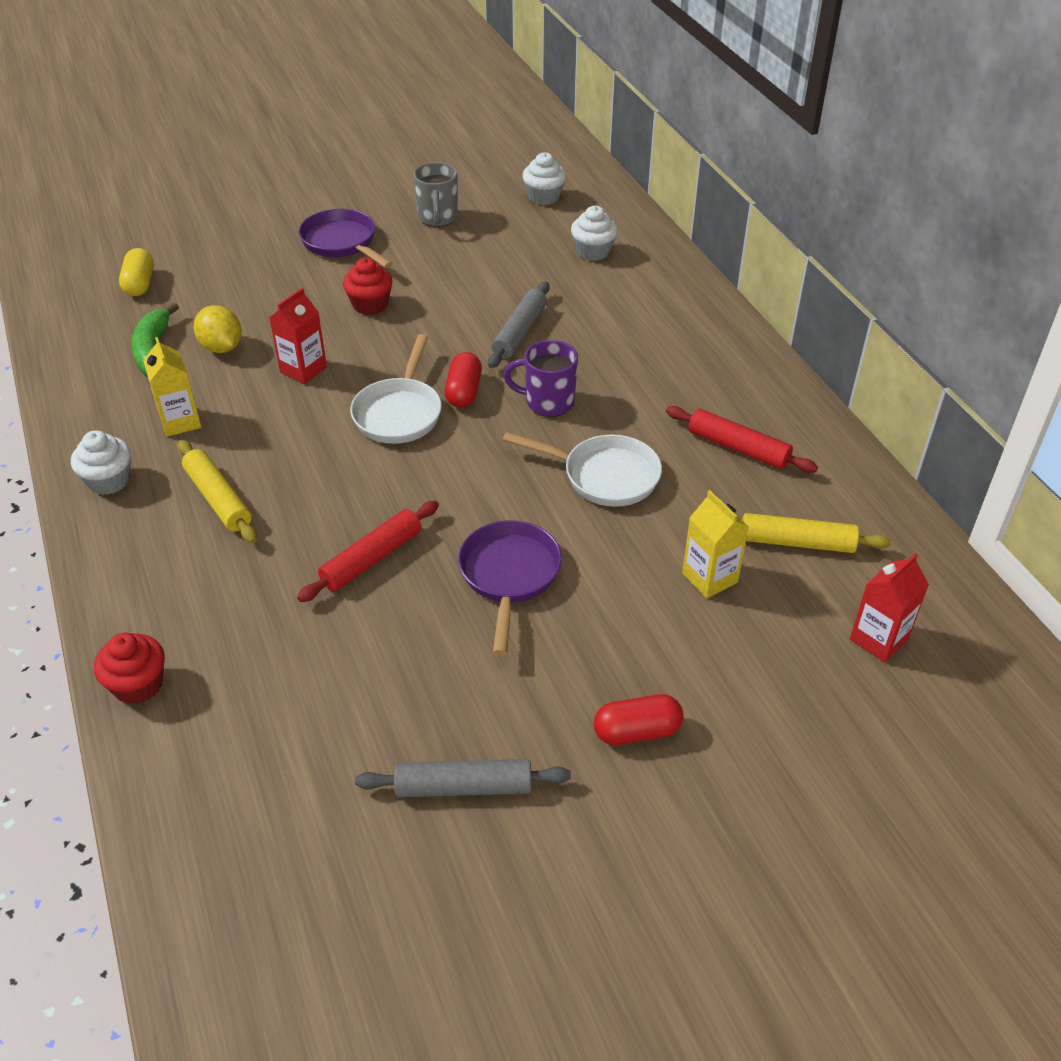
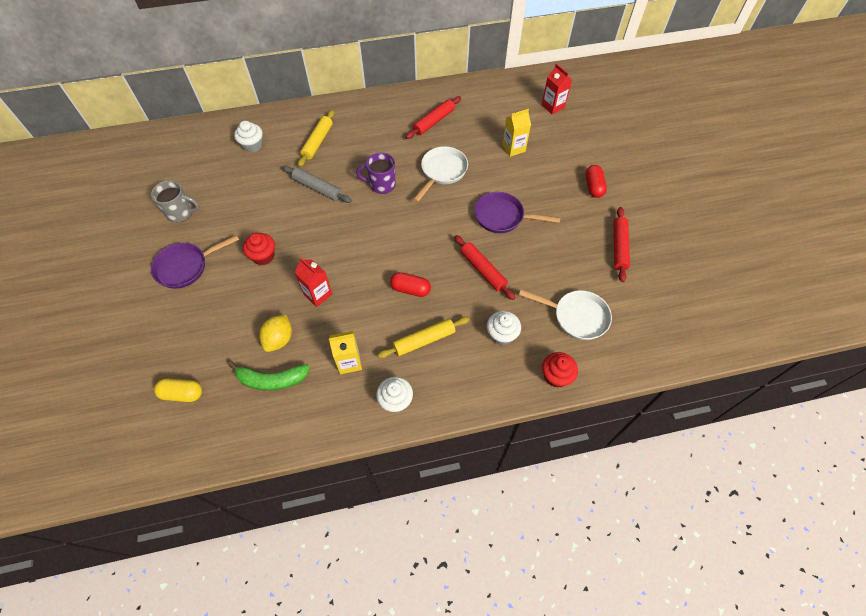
camera: 80 degrees left, 15 degrees up
yellow lemon [194,305,242,353] -> yellow lemon turned 45 degrees counterclockwise [259,314,292,352]
white pan [350,334,442,444] -> white pan moved to [519,290,612,340]
grey rolling pin [355,759,571,797] -> red rolling pin [613,207,630,282]
red capsule [445,352,482,408] -> red capsule moved to [390,272,431,297]
purple mug [503,340,578,417] -> purple mug turned 75 degrees clockwise [356,152,396,194]
white cupcake [522,152,566,205] -> white cupcake moved to [487,311,521,345]
yellow rolling pin [742,513,891,553] -> yellow rolling pin moved to [298,110,335,167]

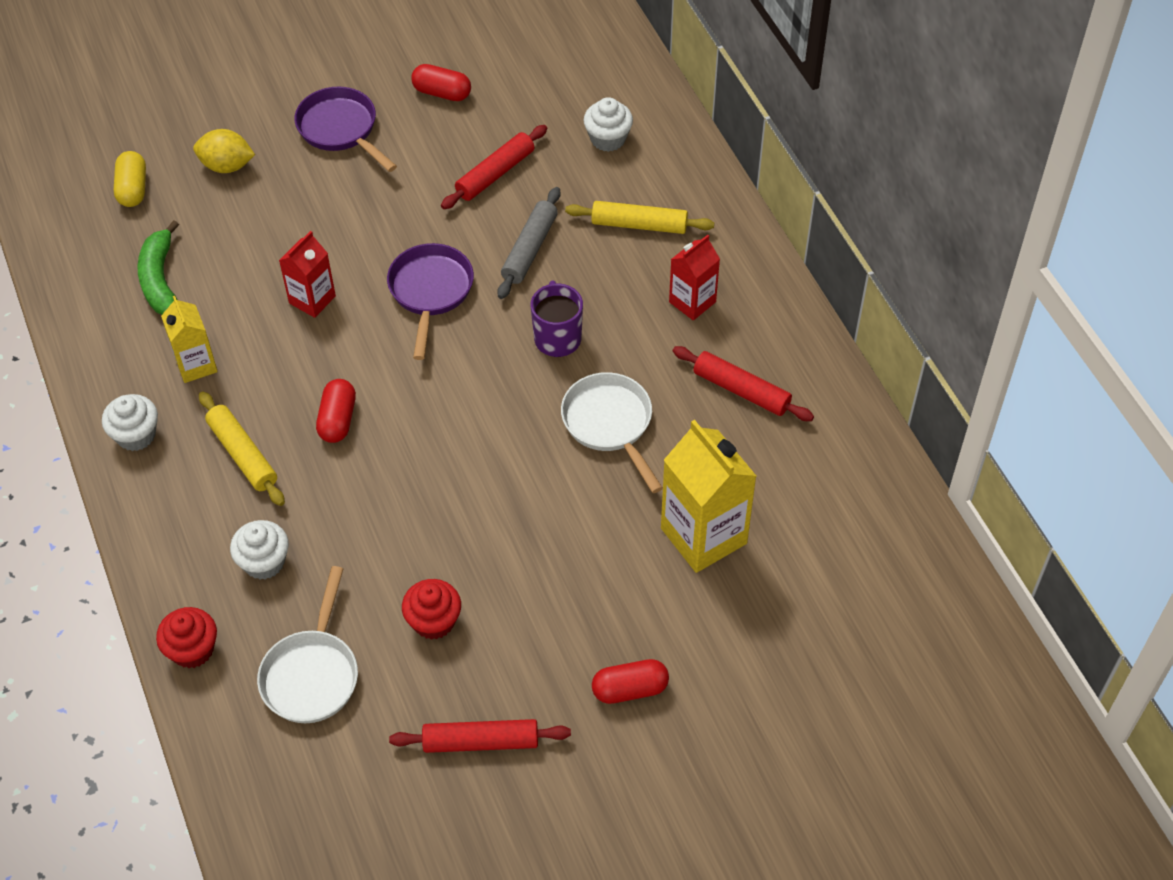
camera: 80 degrees right, 5 degrees down
grey mug [151,180,200,223] -> red capsule [411,64,471,101]
red cupcake [243,233,275,265] -> red cupcake moved to [402,579,461,640]
yellow lemon [259,314,292,352] -> yellow lemon moved to [193,129,255,173]
white pan [413,146,468,202] -> white pan turned 135 degrees counterclockwise [561,372,663,493]
red rolling pin [454,235,515,300] -> red rolling pin moved to [441,125,547,209]
purple pan [474,192,560,233] -> purple pan moved to [387,243,474,360]
yellow carton [502,109,531,157] -> yellow carton [661,420,757,573], size x1.70
red carton [542,64,572,115] -> red carton moved to [669,235,720,320]

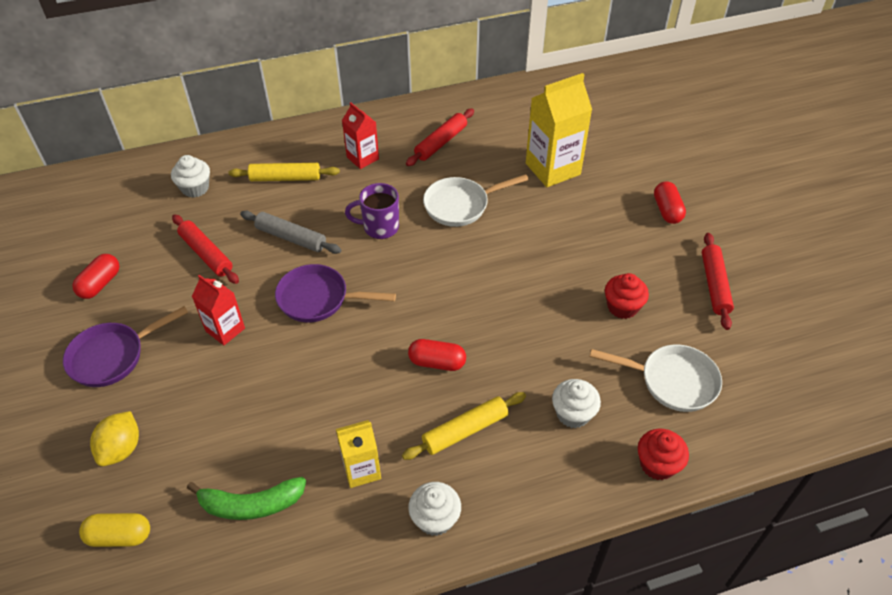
camera: 85 degrees left, 5 degrees down
red carton [279,231,336,318] -> red carton moved to [192,275,245,345]
yellow rolling pin [565,201,714,234] -> yellow rolling pin turned 75 degrees clockwise [229,163,340,181]

